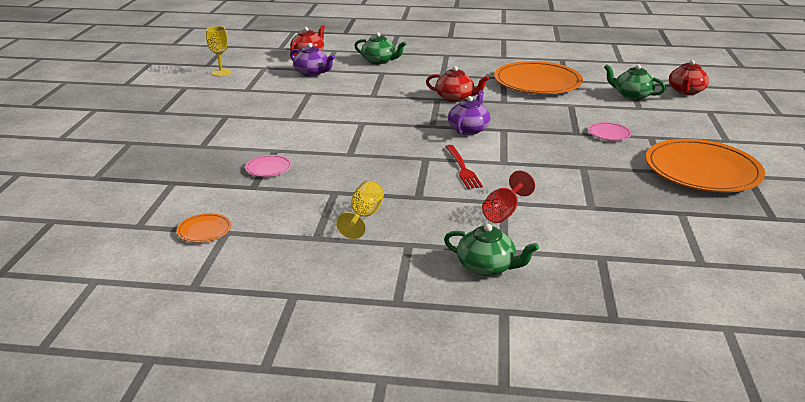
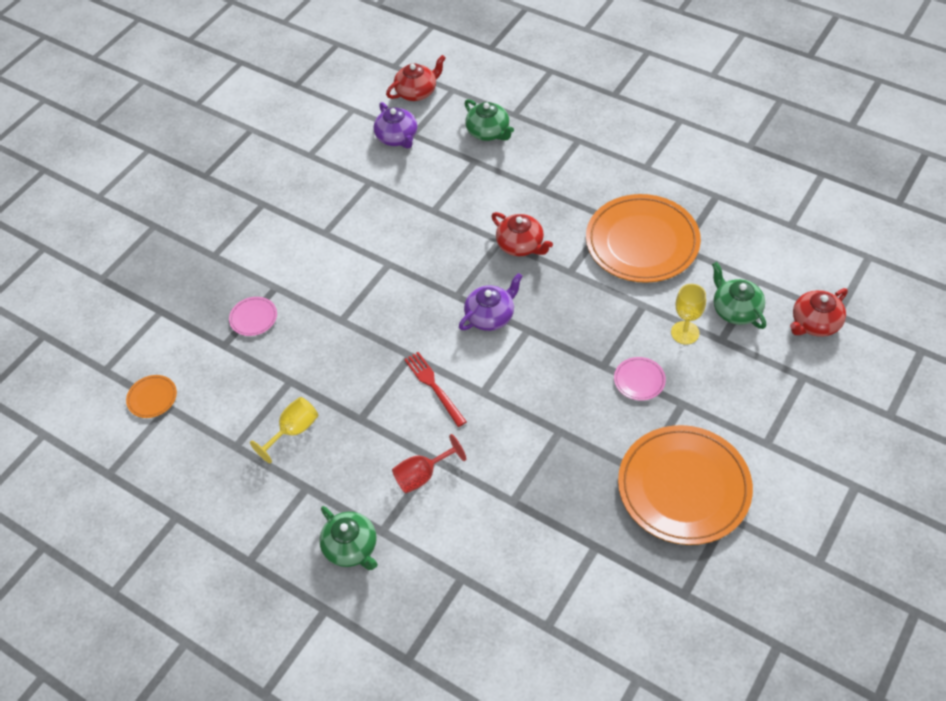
camera: 30 degrees right, 25 degrees up
yellow goblet [206,26,231,77] -> yellow goblet moved to [671,284,706,345]
red fork [445,145,483,189] -> red fork turned 135 degrees clockwise [404,352,467,427]

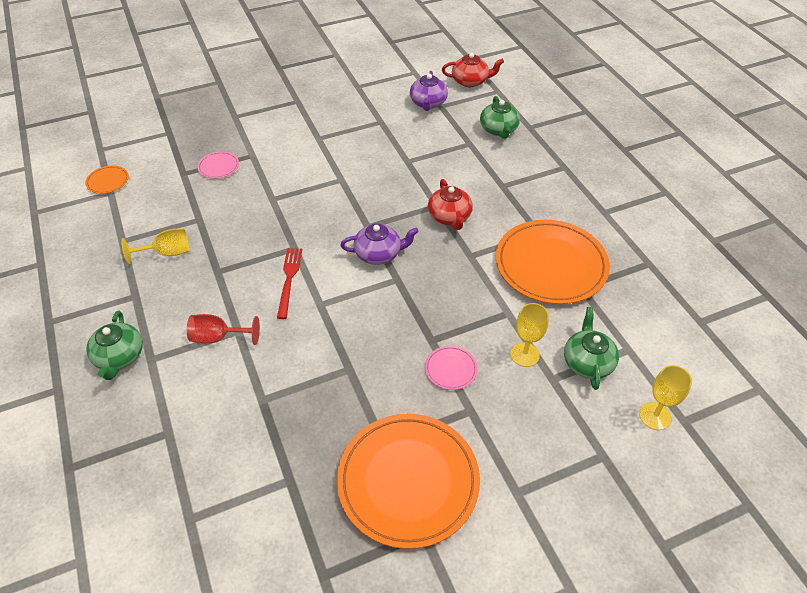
camera: 30 degrees right, 5 degrees down
red teapot [790,288,848,337] -> yellow goblet [639,365,692,430]

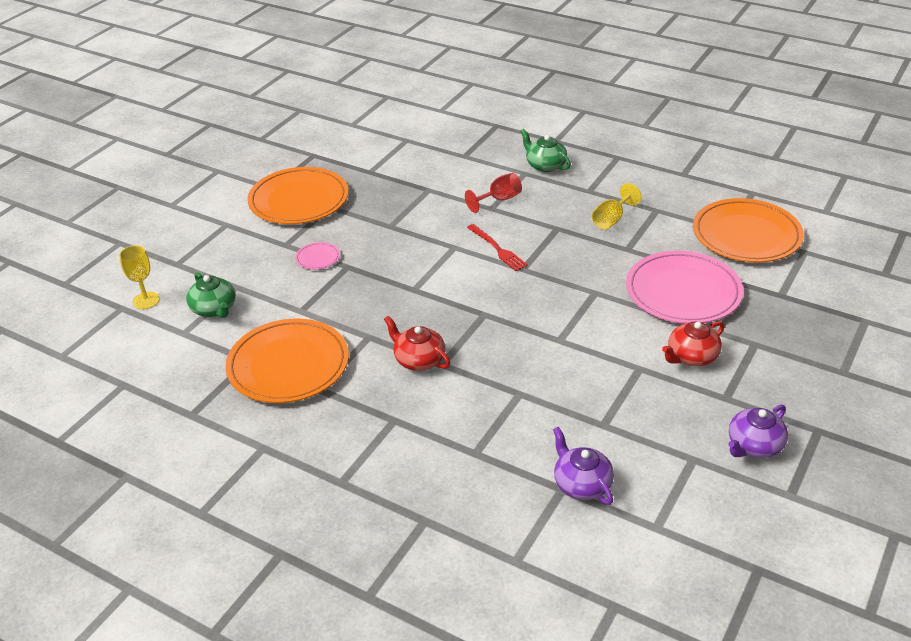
camera: 145 degrees right, 10 degrees down
orange plate [85,165,129,194] -> orange plate [693,198,804,263], size x2.41
pink plate [197,151,239,179] -> pink plate [626,251,743,324], size x2.41
purple teapot [340,224,419,265] -> purple teapot moved to [728,404,788,458]
red teapot [442,53,504,87] -> red teapot moved to [662,321,724,366]
green teapot [480,96,520,139] -> none
yellow goblet [510,303,549,367] -> none

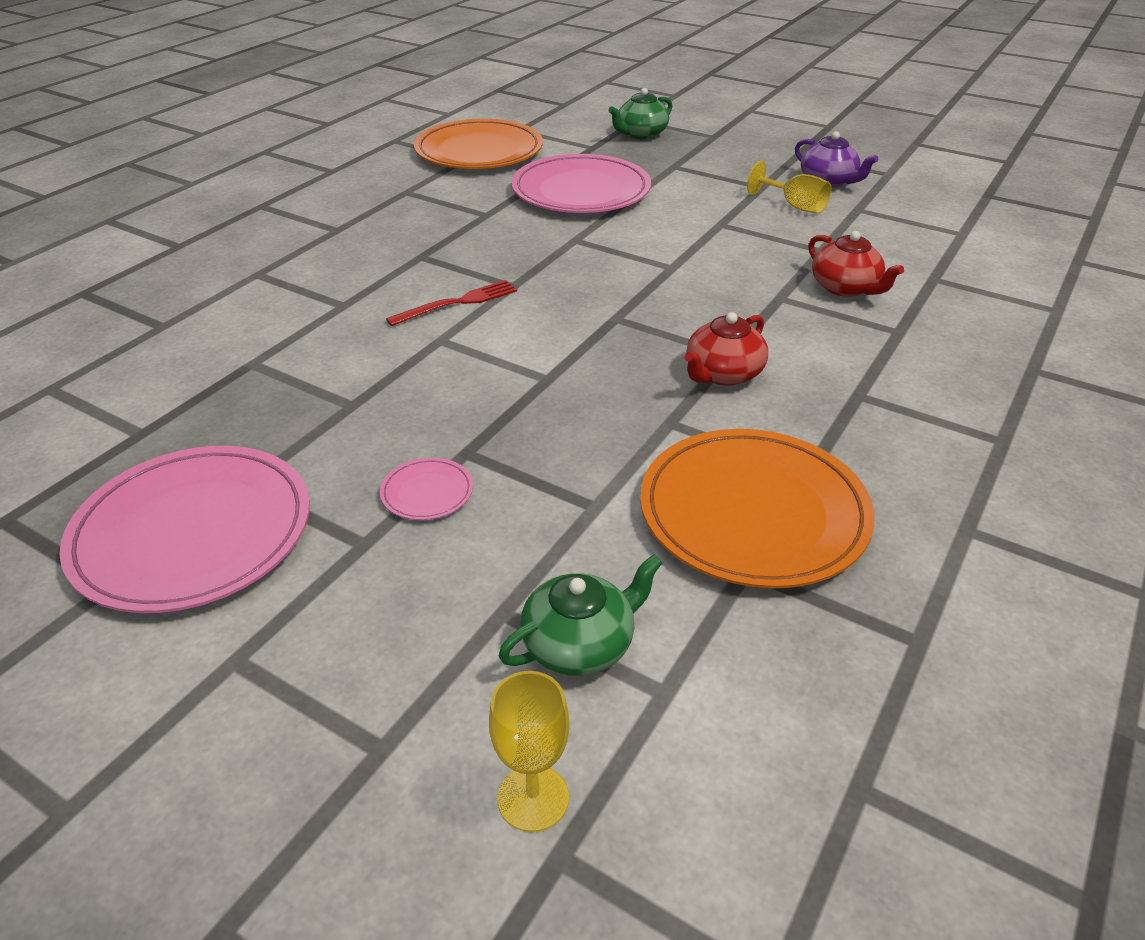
camera: 90 degrees left, 0 degrees up
orange plate [247,167,349,224] -> pink plate [59,446,310,613]
red goblet [465,173,522,213] -> none
green teapot [520,129,571,172] -> green teapot moved to [608,88,672,139]
purple teapot [553,427,614,505] -> none
yellow goblet [592,183,641,229] -> yellow goblet moved to [747,161,831,214]
red teapot [662,321,724,366] -> red teapot moved to [808,231,904,297]

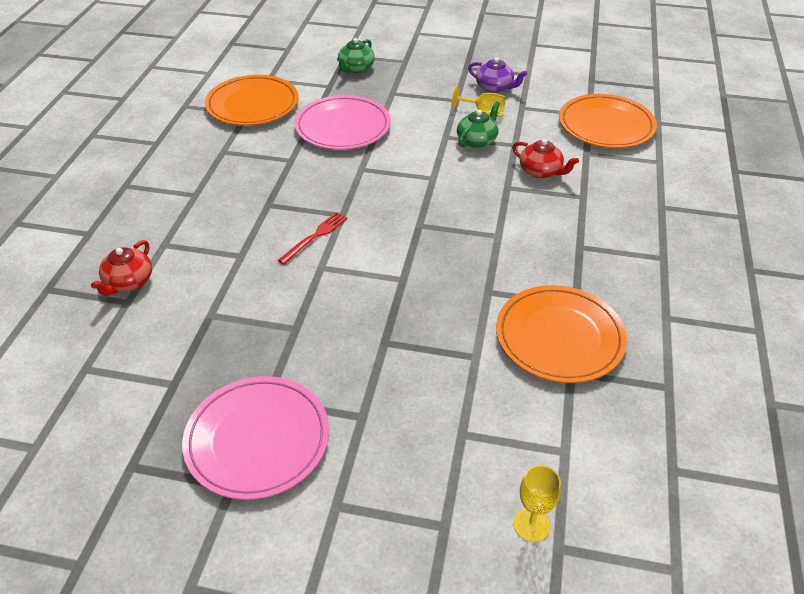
camera: 20 degrees left, 5 degrees up
pink plate [380,458,473,520] -> none
green teapot [498,554,662,676] -> green teapot moved to [457,101,500,148]
red teapot [685,312,768,386] -> red teapot moved to [91,240,152,296]
none -> orange plate [559,94,657,148]

